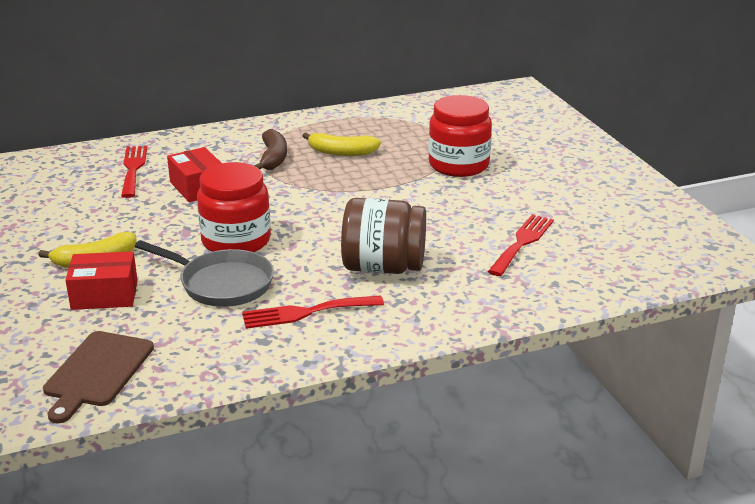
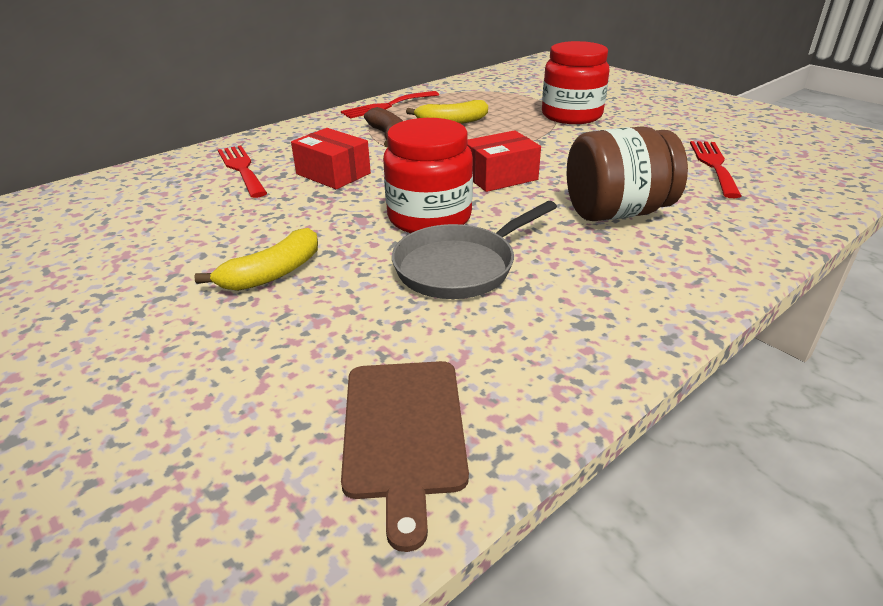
camera: 20 degrees left, 5 degrees up
red box [65,251,138,310] -> red box moved to [467,130,541,192]
grey pan [135,240,274,307] -> grey pan turned 135 degrees clockwise [392,201,557,299]
red fork [242,296,384,329] -> red fork moved to [341,91,439,118]

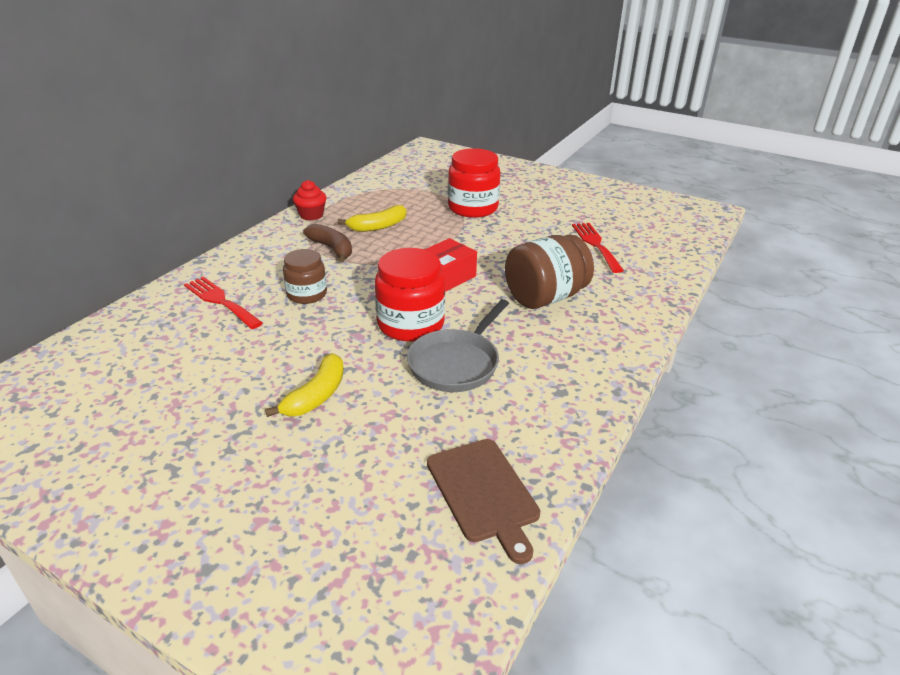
camera: 20 degrees left, 0 degrees up
red box [291,128,371,189] -> brown jar [283,249,327,304]
red fork [341,91,439,118] -> red cupcake [293,180,326,221]

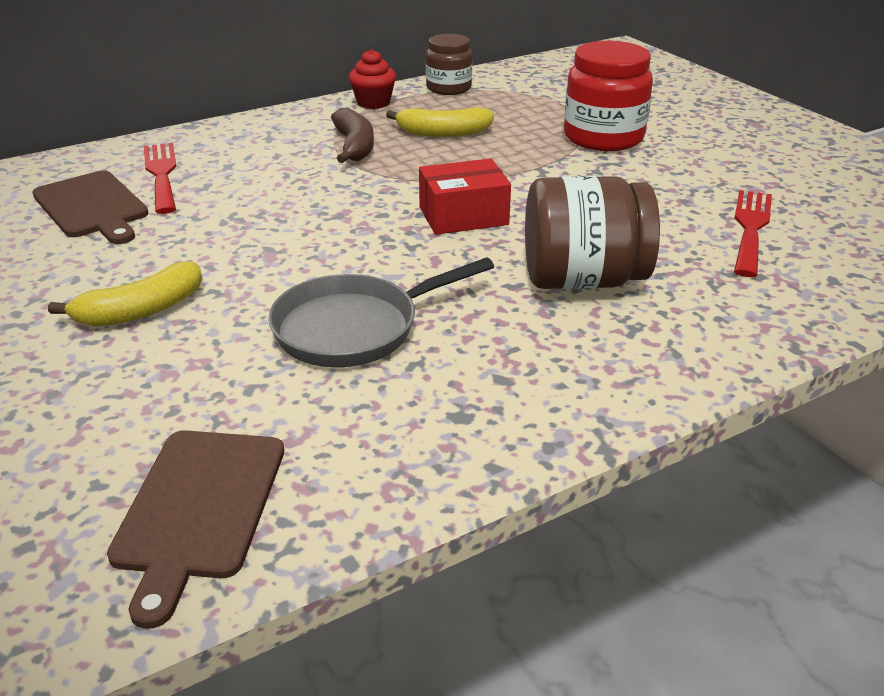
camera: 30 degrees right, 0 degrees up
brown jar [283,249,327,304] -> brown jar moved to [426,34,472,95]
red jar [375,248,445,342] -> none
none -> brown cutting board [32,170,148,244]

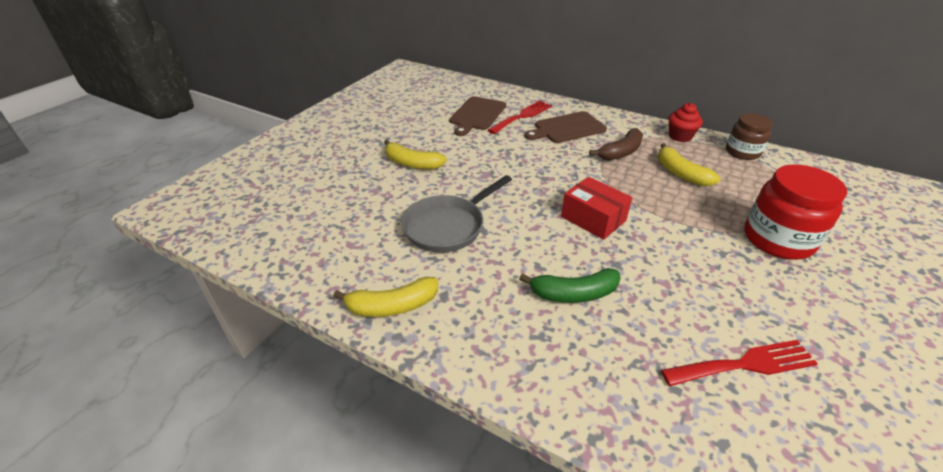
camera: 60 degrees right, 5 degrees up
brown cutting board [107,430,284,629] -> brown cutting board moved to [525,111,607,143]
grey pan [268,257,494,367] -> grey pan turned 75 degrees counterclockwise [401,175,512,253]
brown jar [525,176,660,289] -> green banana [519,268,621,303]
none -> yellow banana [333,277,438,317]

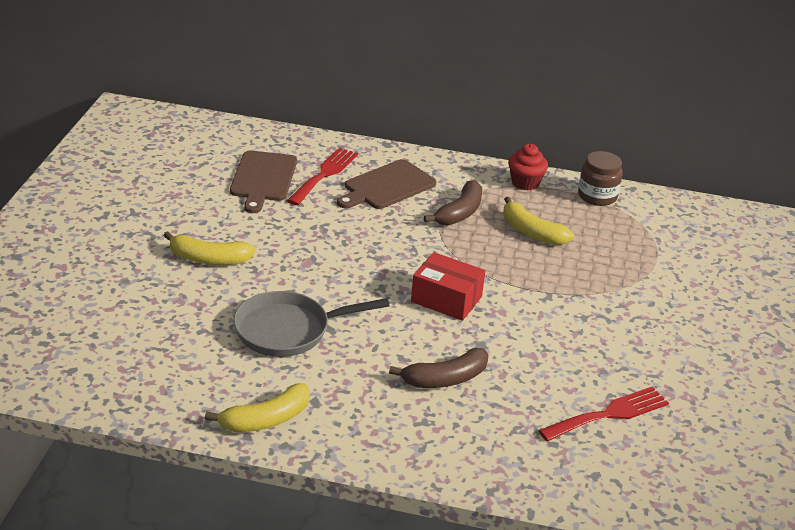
camera: 20 degrees left, 5 degrees down
grey pan [401,175,512,253] -> grey pan turned 45 degrees clockwise [233,291,390,357]
green banana [519,268,621,303] -> brown banana [389,348,489,388]
red jar [744,165,847,260] -> none

